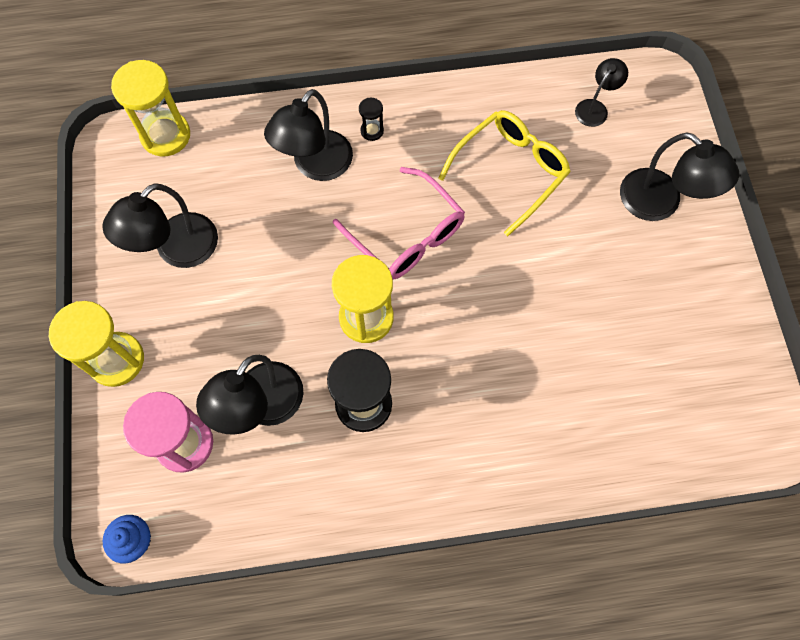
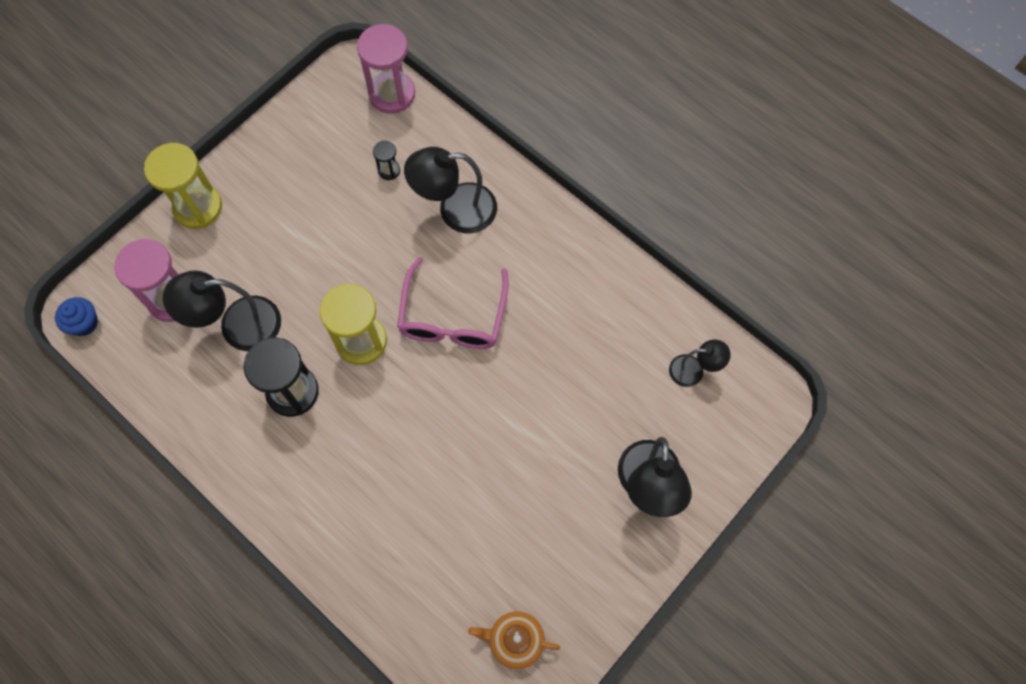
camera: 50 degrees right, 0 degrees up
black lamp [102,183,218,268] -> none
yellow hourglass [111,60,190,157] -> pink hourglass [357,24,415,114]
black hourglass [359,98,384,141] -> black hourglass moved to [373,141,400,180]
yellow glasses [438,110,571,236] -> none
none -> orange teapot [468,611,560,670]

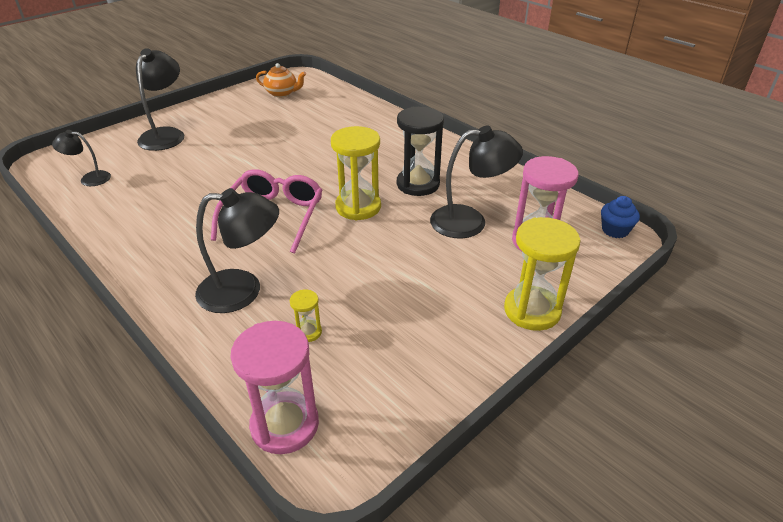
camera: 175 degrees left, 30 degrees down
black hourglass [373,141,400,180] -> yellow hourglass [290,290,322,342]

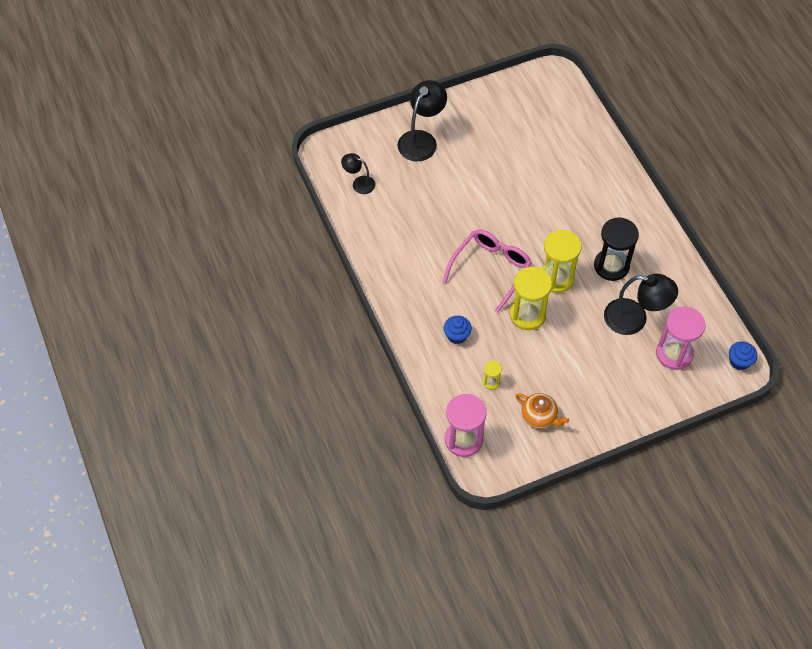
camera: 20 degrees right, 20 degrees up
black lamp [195,188,279,313] -> blue cupcake [444,316,472,344]
orange teapot [256,63,306,97] -> orange teapot moved to [516,393,569,429]
yellow hourglass [504,217,581,331] -> yellow hourglass moved to [510,267,552,330]

